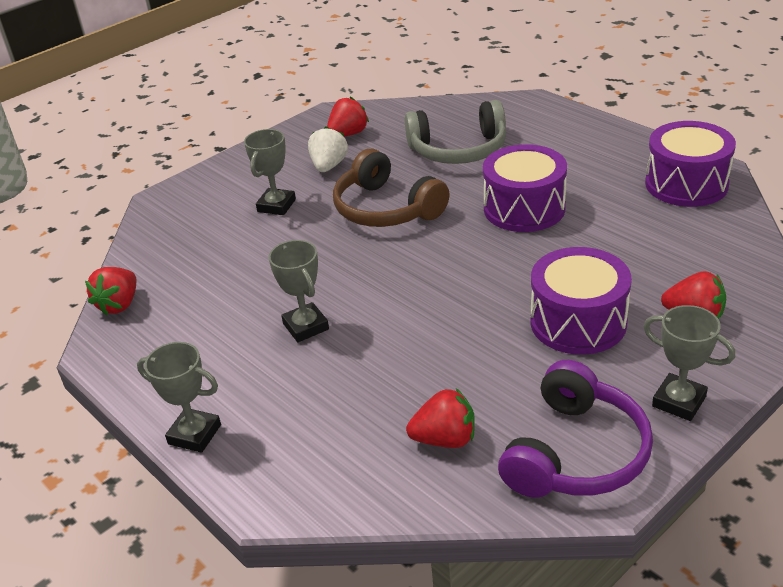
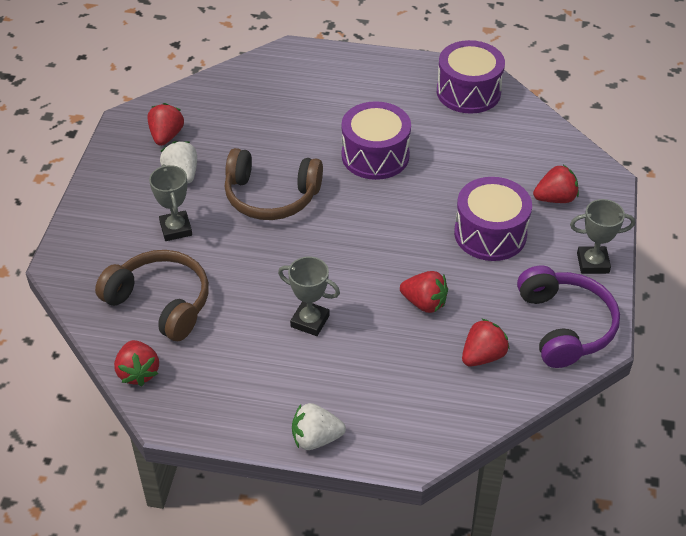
camera: 40 degrees left, 10 degrees up
grey trophy [137,342,221,453] -> white strawberry [292,403,346,450]
grey headphones [405,100,506,164] -> none
none -> brown headphones [95,250,209,341]
none -> red strawberry [400,271,448,313]

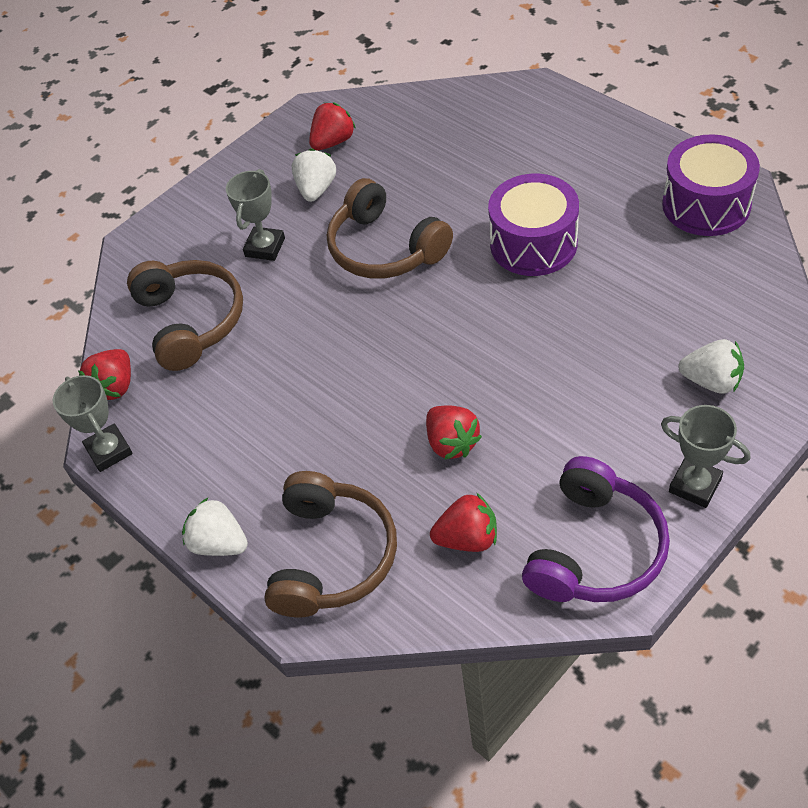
camera: 40 degrees right, 5 degrees up
grey trophy [278,256,340,336] -> grey trophy moved to [53,375,133,472]
purple drum [454,177,532,261] -> none
red strawberry [533,165,579,203] -> white strawberry [678,339,744,394]
none -> brown headphones [264,471,397,617]

